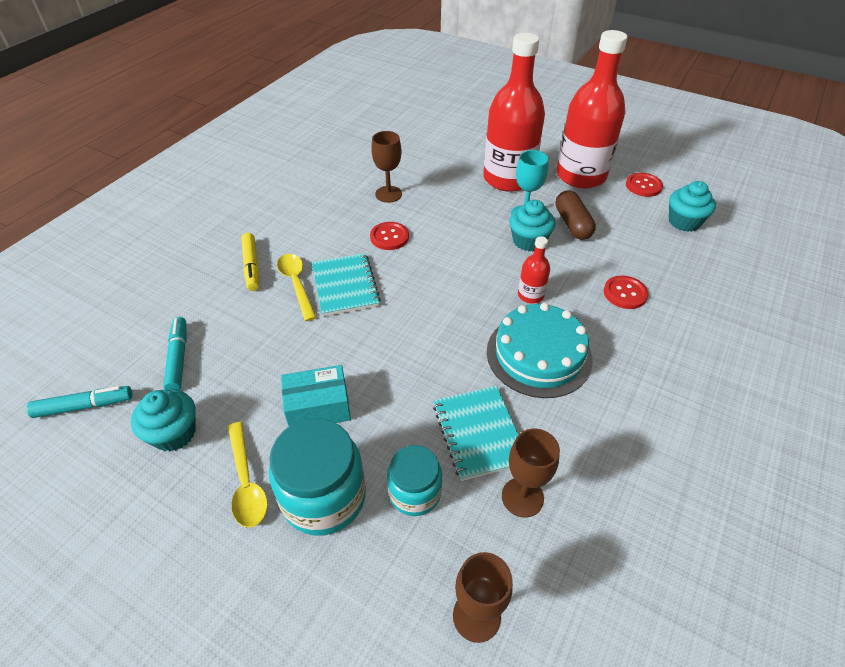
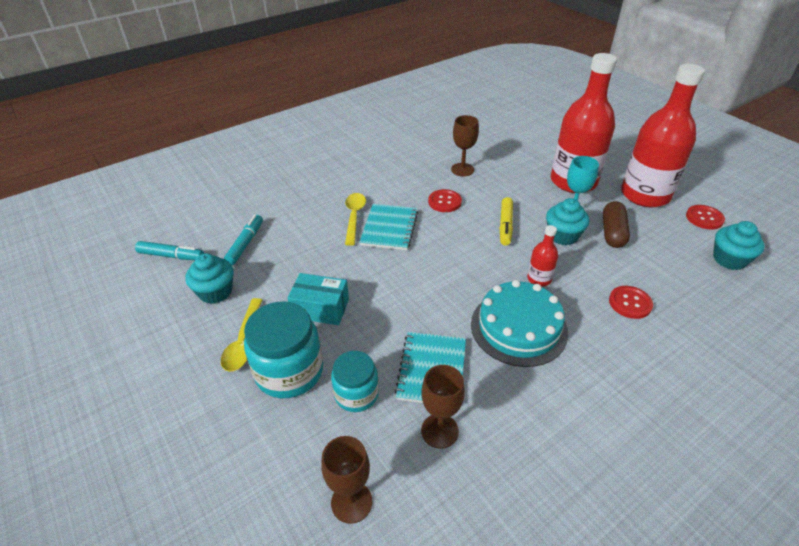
camera: 25 degrees right, 5 degrees down
yellow marker [241,233,259,291] -> yellow marker moved to [500,197,513,246]

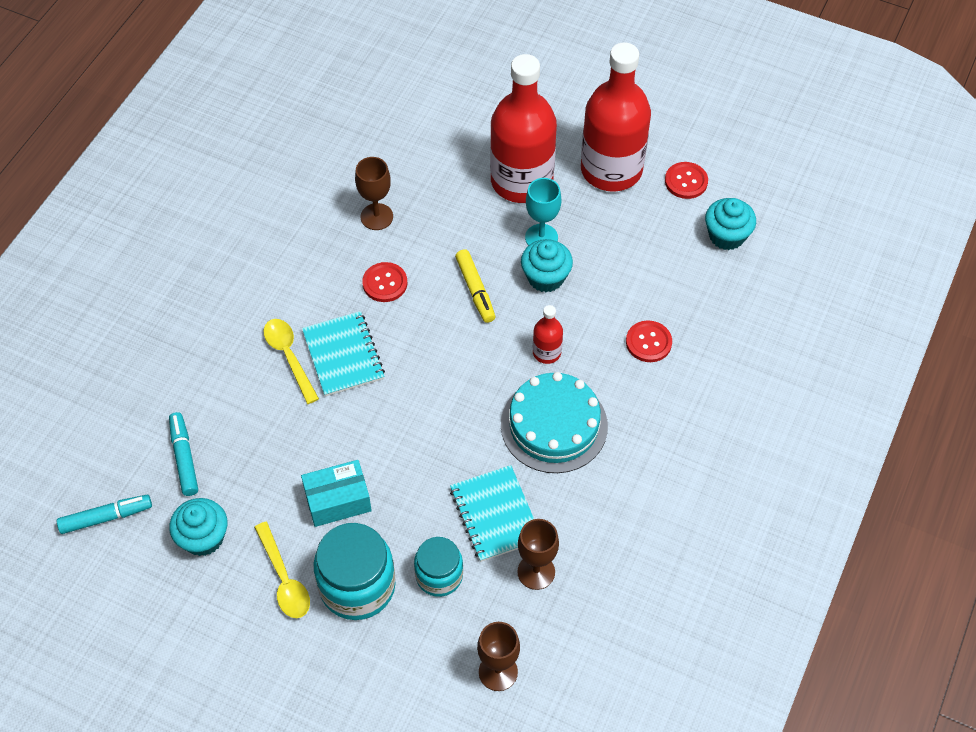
camera: 30 degrees left, 15 degrees up
brown capsule [603,201,630,248] -> none

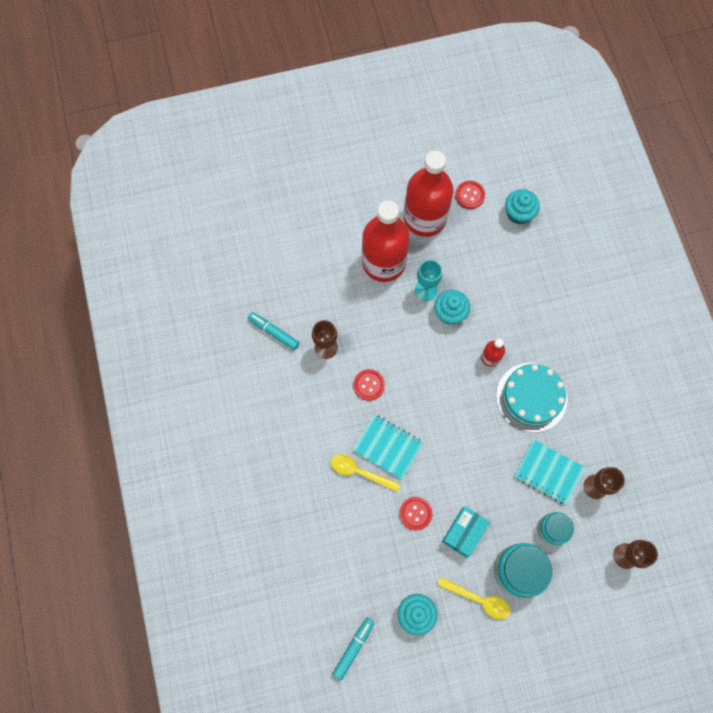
camera: 40 degrees left, 15 degrees up
turquoise marker [169,412,198,496] -> turquoise marker moved to [248,312,300,350]
yellow marker [455,249,495,323] -> none
red button [626,321,672,362] -> red button moved to [399,497,433,530]

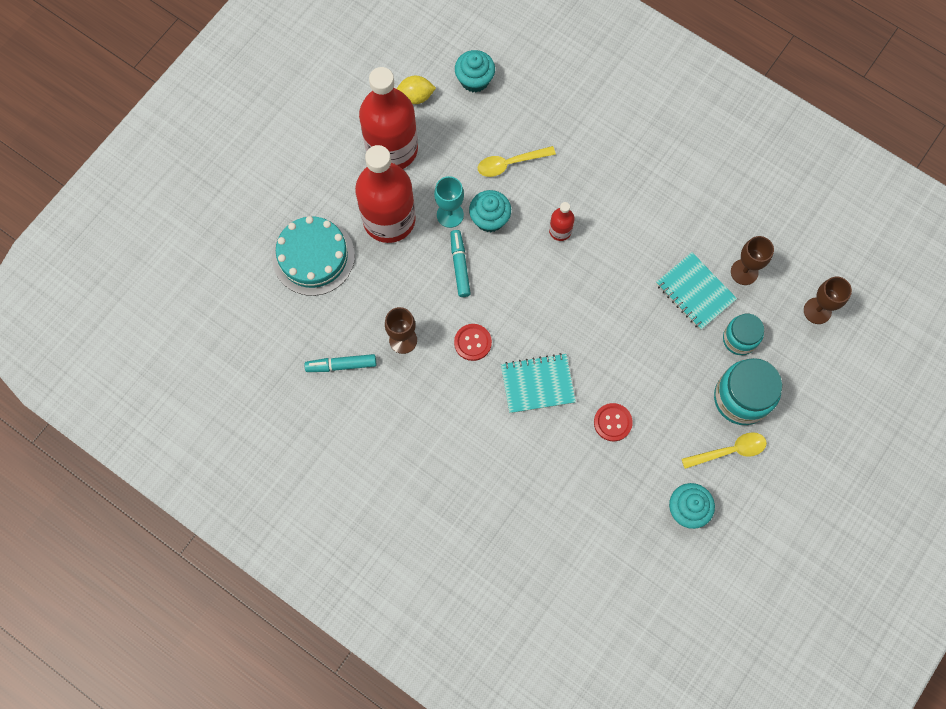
camera: 40 degrees left, 0 degrees up
yellow spoon [331,454,400,492] -> yellow spoon moved to [478,146,556,177]
turquoise marker [332,618,375,680] -> turquoise marker moved to [450,230,471,297]
turquoise box [442,506,490,558] -> none
red button [455,181,485,209] -> yellow lemon [397,76,436,104]
turquoise cake [496,363,568,433] -> turquoise cake moved to [272,216,355,296]
turquoise notebook [514,439,585,505] -> turquoise notebook turned 60 degrees clockwise [656,252,737,330]

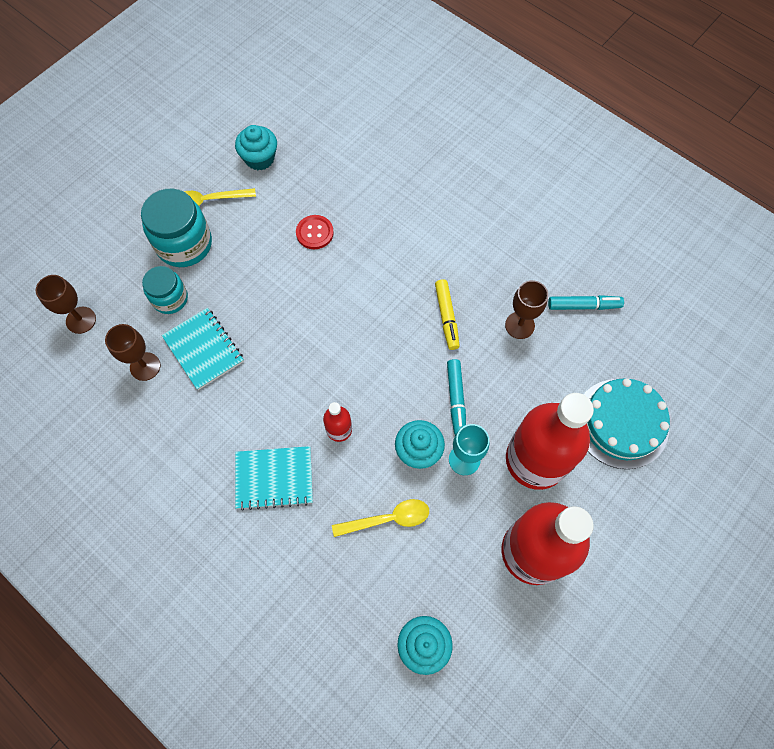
camera: 175 degrees left, 5 degrees down
yellow lemon [397,76,436,104] -> none
red button [454,324,492,361] -> yellow marker [435,279,460,350]
turquoise notebook [501,353,576,413] -> turquoise notebook moved to [235,446,313,511]

